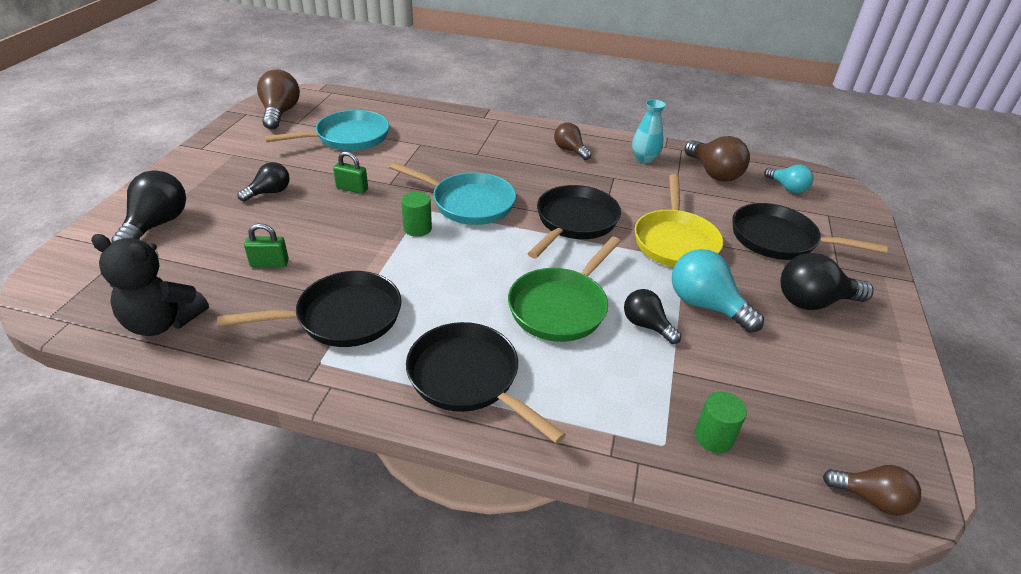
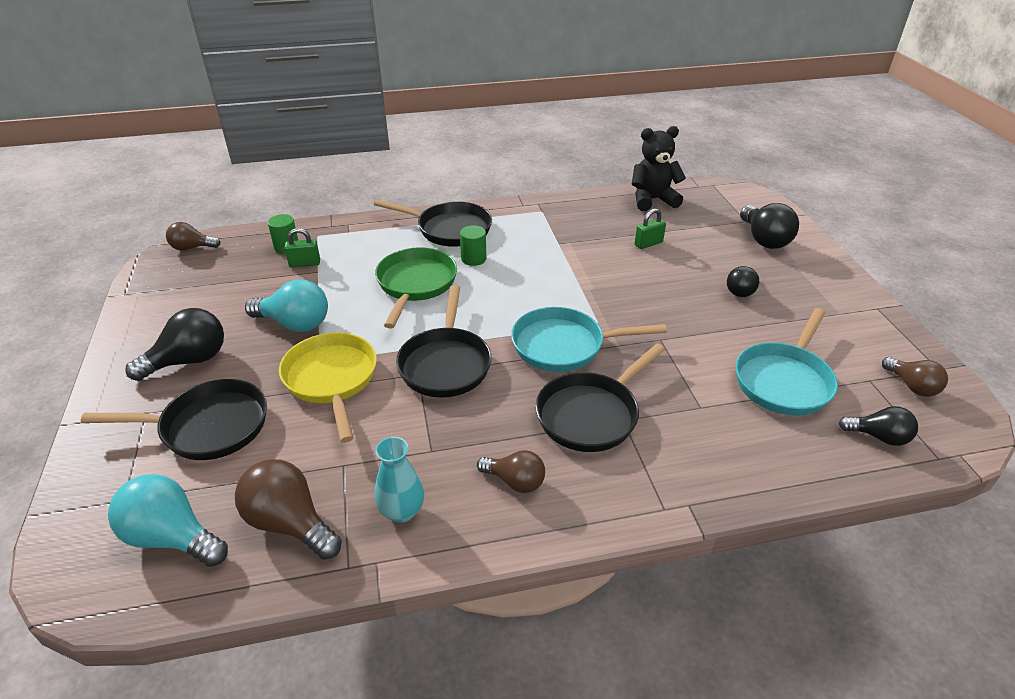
camera: 155 degrees right, 0 degrees up
black pan [217,271,402,347] -> black pan moved to [536,343,665,452]
brown light bulb [257,69,300,130] -> brown light bulb [882,357,948,397], size x0.63
green padlock [333,151,368,194] -> green padlock moved to [285,228,320,267]
green cylinder [401,192,432,237] -> green cylinder moved to [460,225,486,266]
black light bulb [624,289,681,344] -> black light bulb moved to [838,406,918,446]
turquoise light bulb [764,165,814,193] -> turquoise light bulb [108,474,228,567], size x1.59

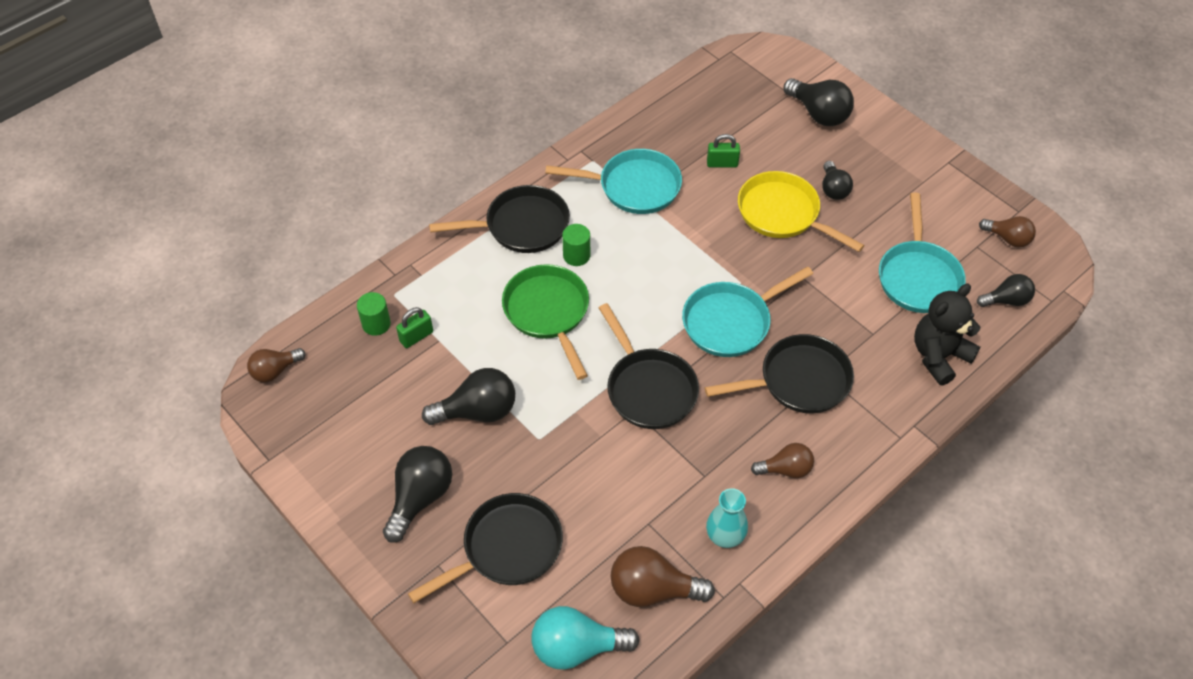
camera: 30 degrees left, 15 degrees up
turquoise light bulb [245,280,328,332] -> black light bulb [422,368,515,425]
yellow pan [279,332,377,443] -> yellow pan moved to [738,171,865,252]
black pan [536,343,665,452] -> black pan turned 120 degrees counterclockwise [705,334,854,413]
black teddy bear [632,126,686,211] -> black teddy bear moved to [914,284,981,385]
green padlock [635,209,666,249] -> green padlock turned 60 degrees clockwise [707,134,740,168]
none -> turquoise pan [545,149,682,214]

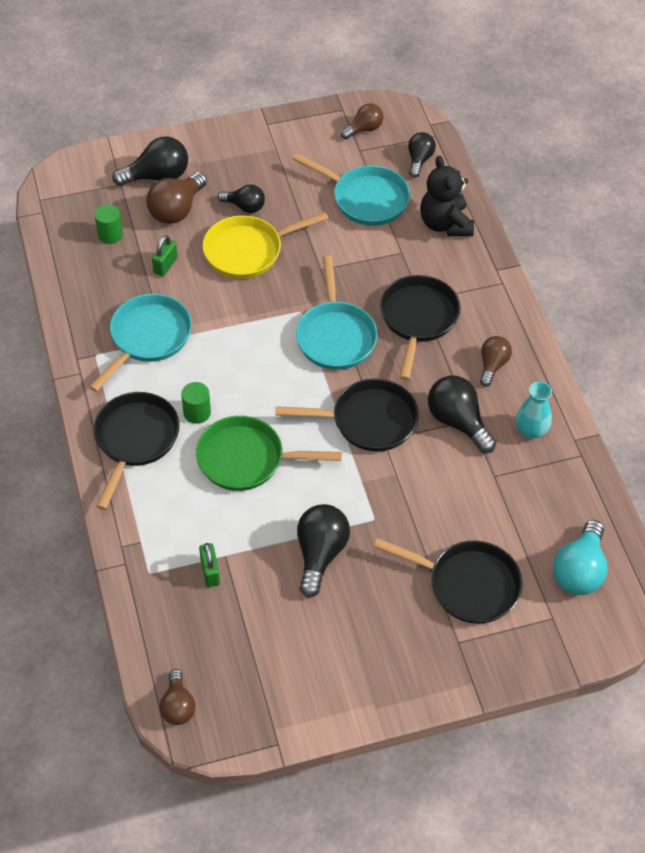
camera: 65 degrees left, 0 degrees up
green cylinder [357,292,391,336] -> green cylinder moved to [94,204,123,244]
black light bulb [383,446,452,543] -> black light bulb moved to [428,376,496,453]
black pan [408,493,563,603] -> black pan turned 120 degrees clockwise [374,538,523,624]
brown light bulb [611,546,715,607] -> brown light bulb moved to [146,172,207,224]

